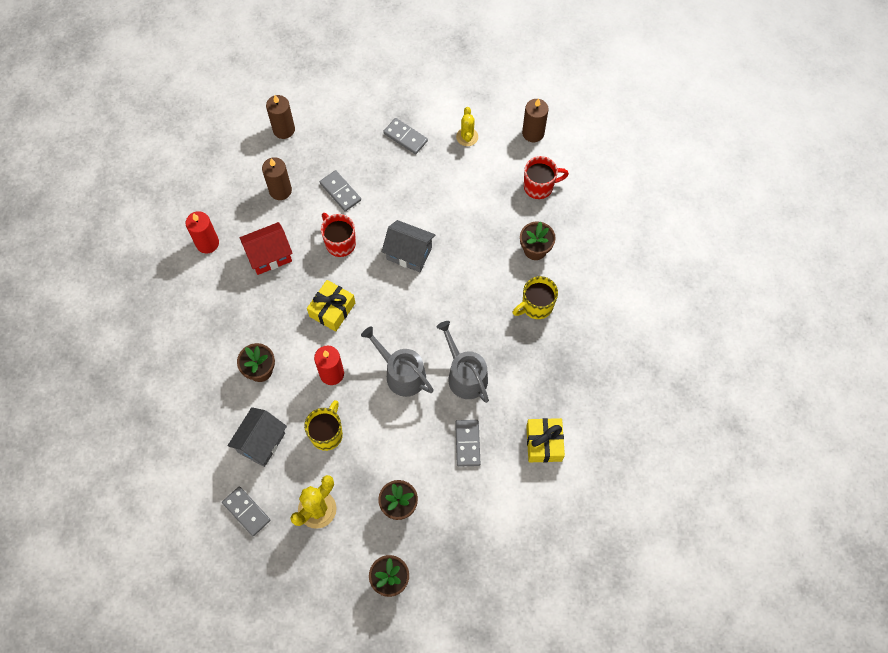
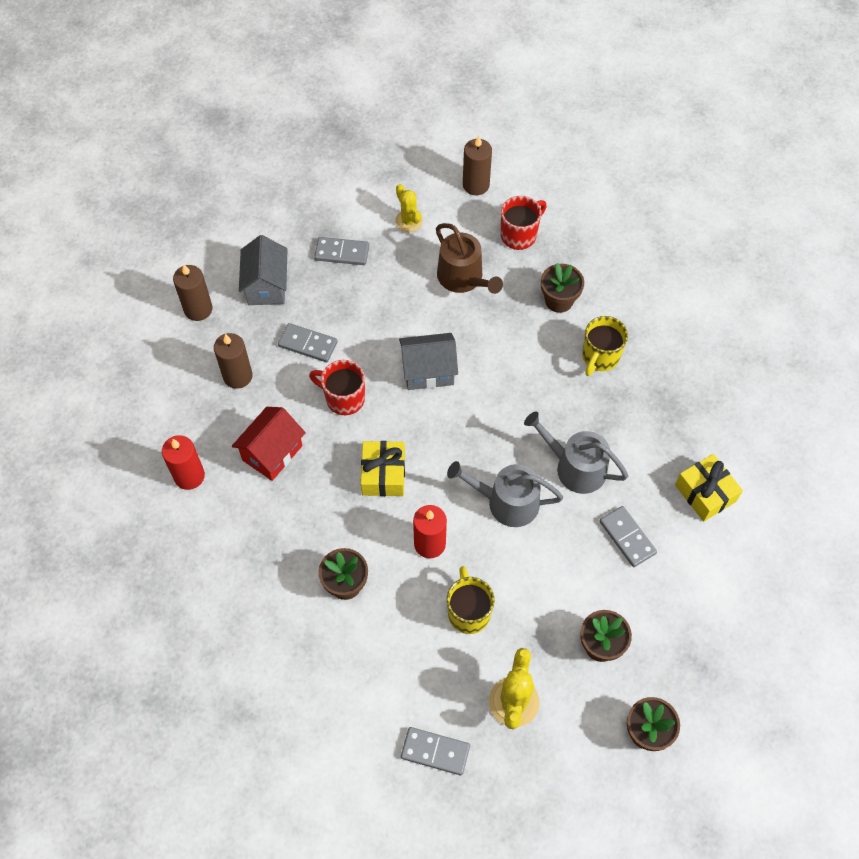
camera: 30 degrees left, 5 degrees down
grey house [228,407,287,467] -> grey house moved to [239,235,288,305]
none -> brown watering can [436,223,503,294]

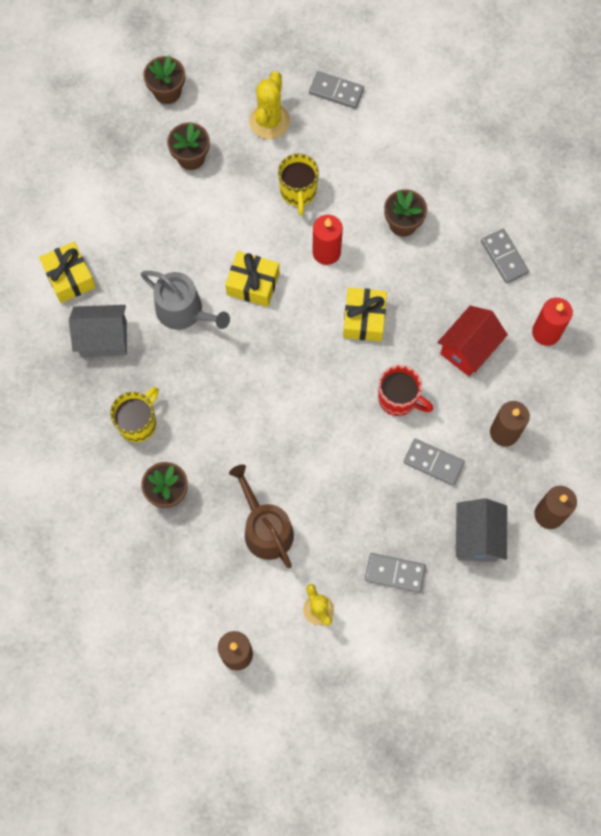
camera: 175 degrees left, 10 degrees up
grey house [399,333,458,390] -> grey house moved to [69,305,127,357]
grey watering can [447,461,563,527] -> yellow gift [225,251,279,307]
red mug [501,196,547,250] -> none
grey domino [600,506,657,567] -> grey domino moved to [481,229,529,284]

